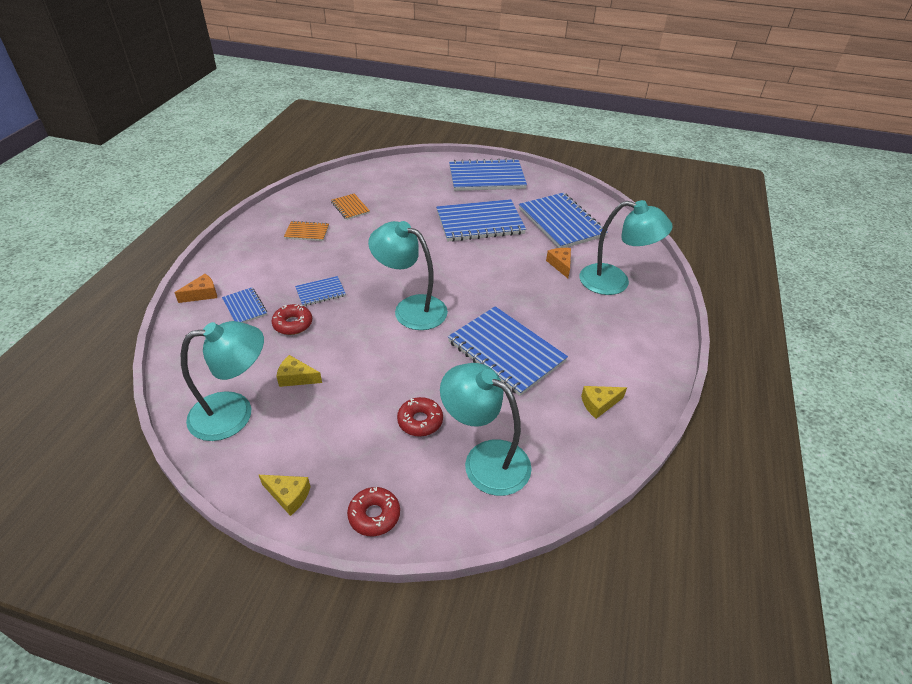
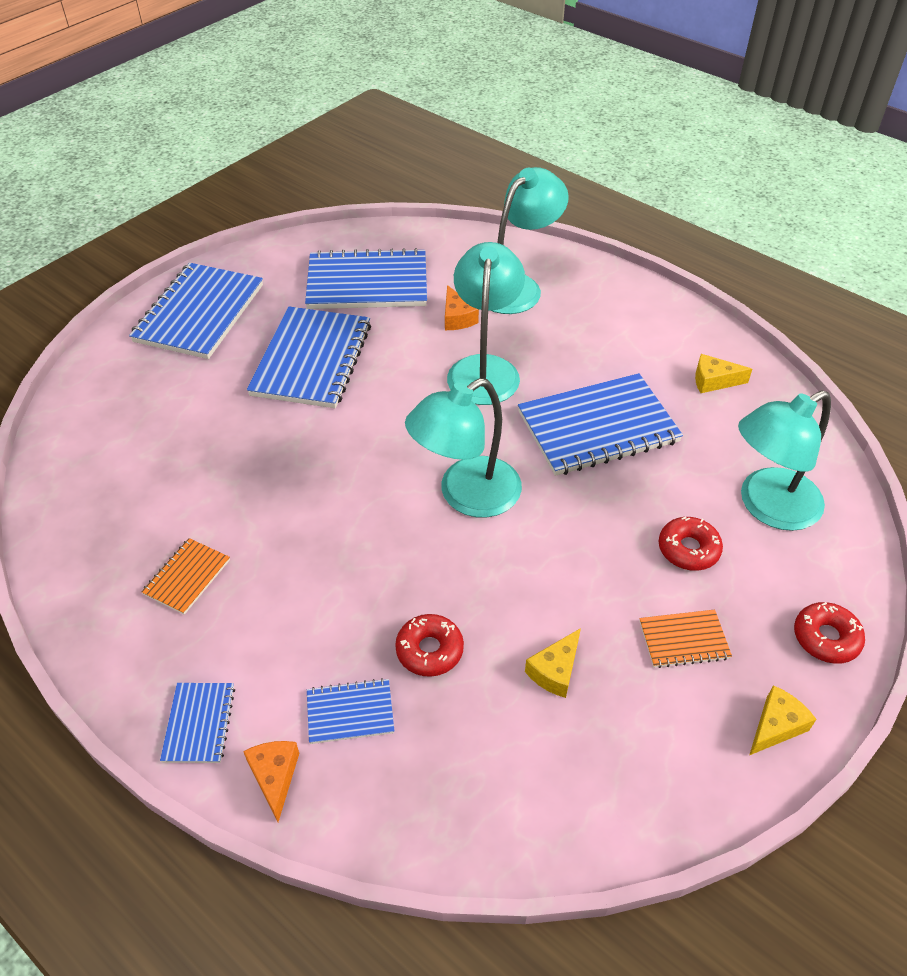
camera: 65 degrees left, 5 degrees up
turquoise lamp [181,321,264,441] -> turquoise lamp moved to [447,242,525,405]
blue notebook [295,276,346,306] -> blue notebook moved to [160,683,235,763]
orange notebook [331,194,370,220] -> orange notebook moved to [639,610,732,668]
orange cheese [546,248,571,278] -> orange cheese turned 120 degrees counterclockwise [445,285,479,330]
yellow cheese [581,386,627,419] -> yellow cheese turned 90 degrees clockwise [695,354,752,393]

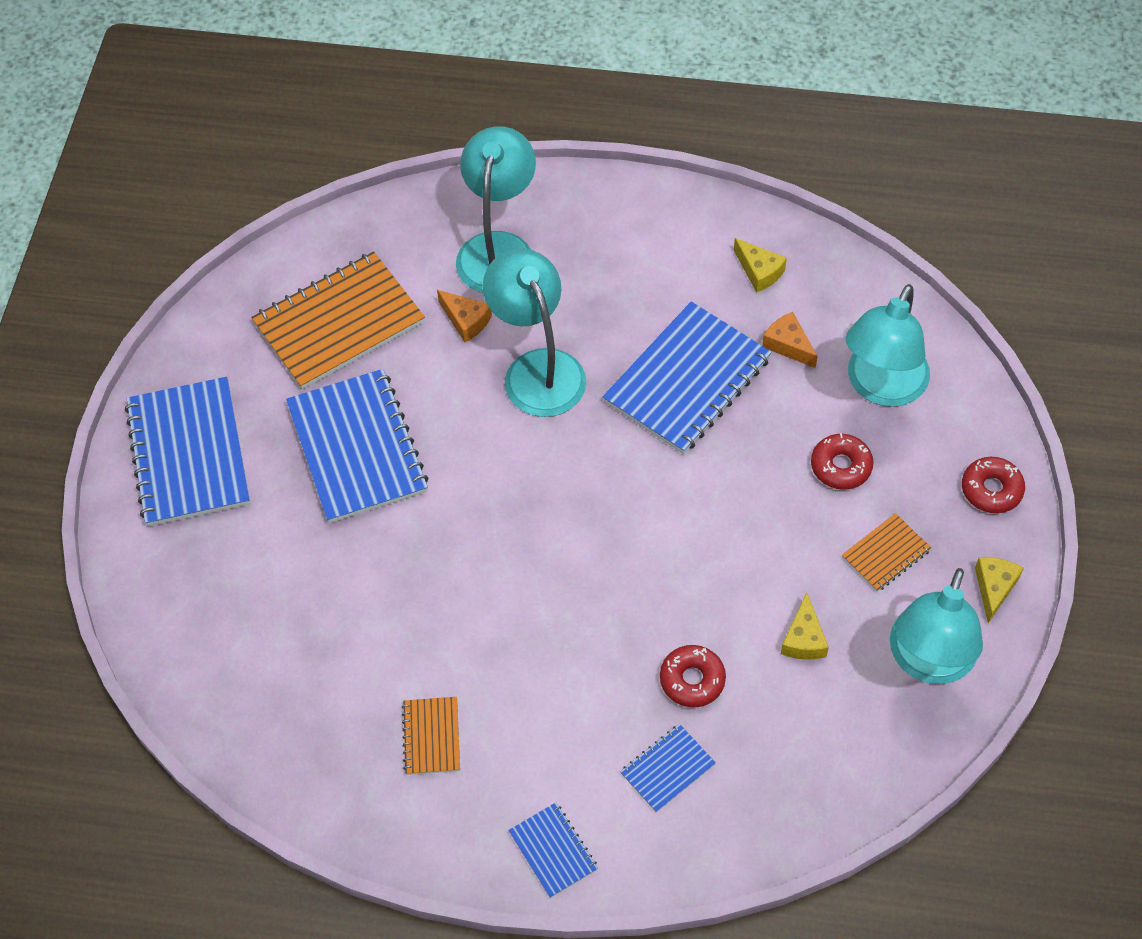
camera: 30 degrees left, 10 degrees up
orange cheese [243,741,299,822] -> orange cheese moved to [762,312,818,368]
blue notebook [305,248,427,309] -> orange notebook [251,251,425,390]
turquoise lamp [405,378,522,517] -> turquoise lamp moved to [890,568,983,684]
yellow cheese [695,354,752,393] -> yellow cheese turned 105 degrees counterclockwise [734,238,787,293]

